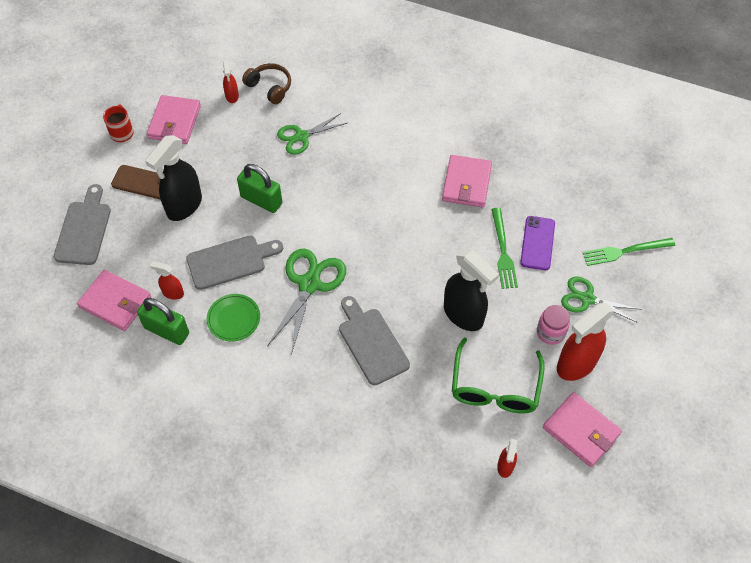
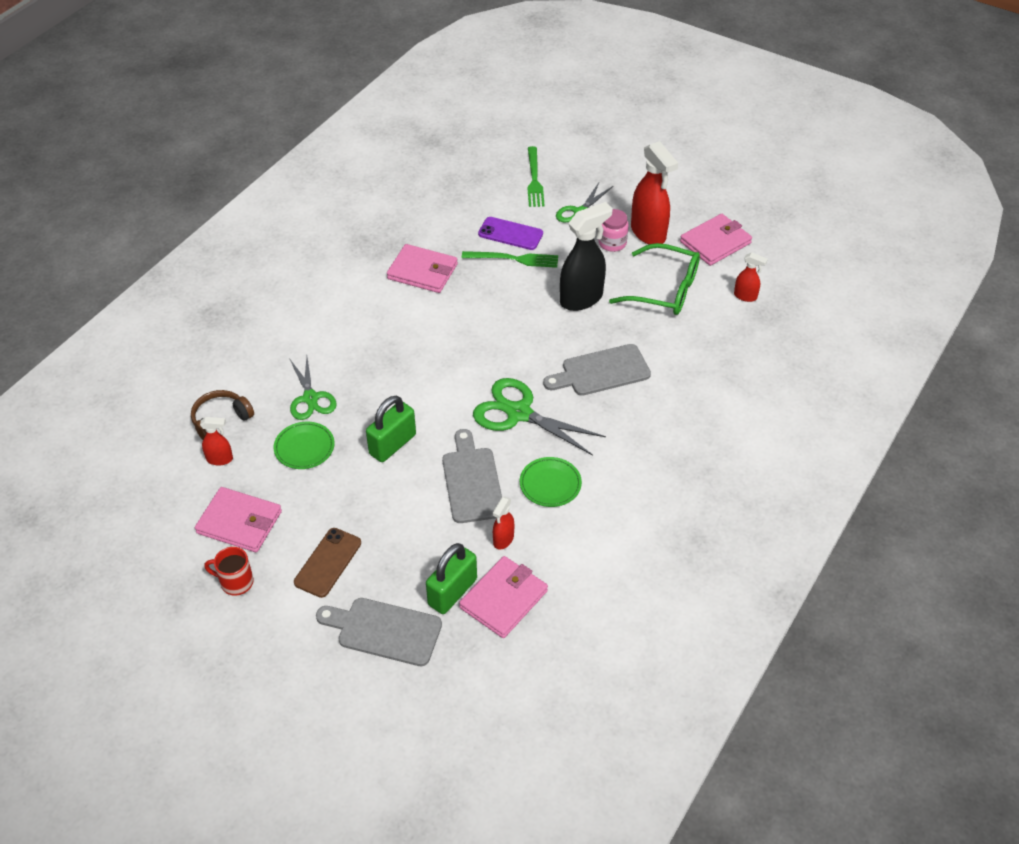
camera: 80 degrees left, 10 degrees down
green padlock [137,298,189,345] -> green padlock moved to [426,543,477,614]
black spray bottle [145,135,202,221] -> none
none -> green plate [273,422,335,469]

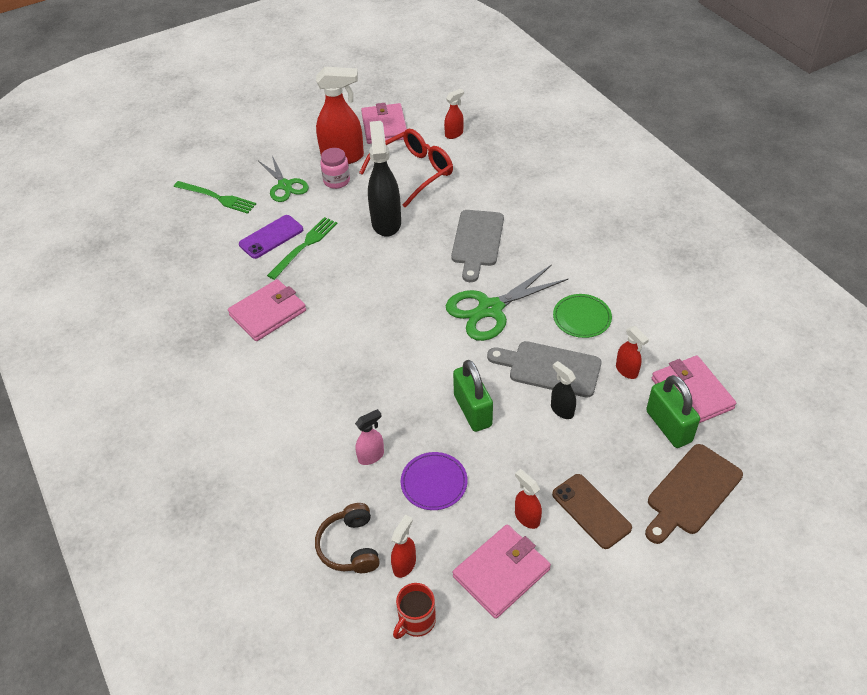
camera: 60 degrees left, 0 degrees up
red mug [204,547,254,596] -> red mug moved to [393,583,436,639]
green plate [273,422,335,469] -> purple plate [401,452,468,510]
green scissors [289,357,337,420] -> pink spray bottle [355,409,384,465]
grey cutting board [316,598,442,666] -> brown cutting board [645,444,743,544]
green glasses [609,243,700,315] -> red glasses [359,129,453,208]
none -> red spray bottle [515,469,542,529]
none -> black spray bottle [551,361,576,419]

